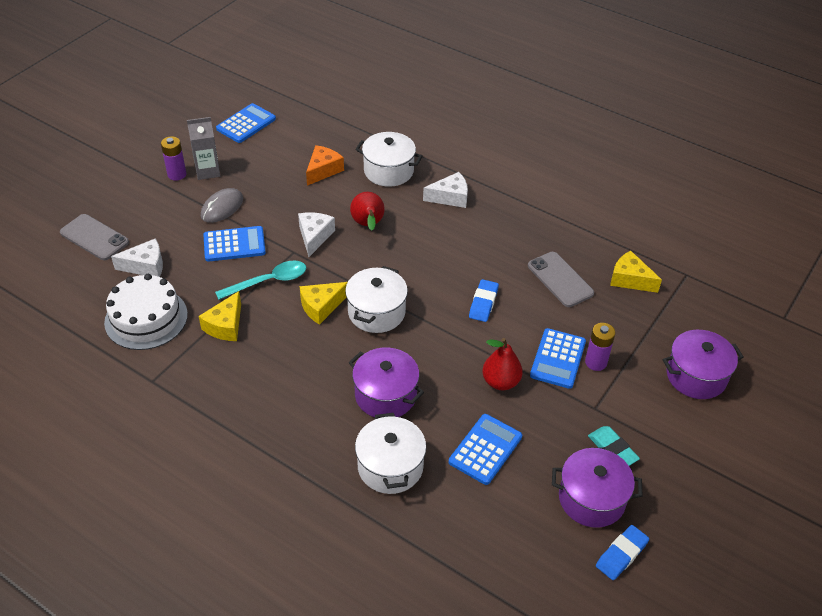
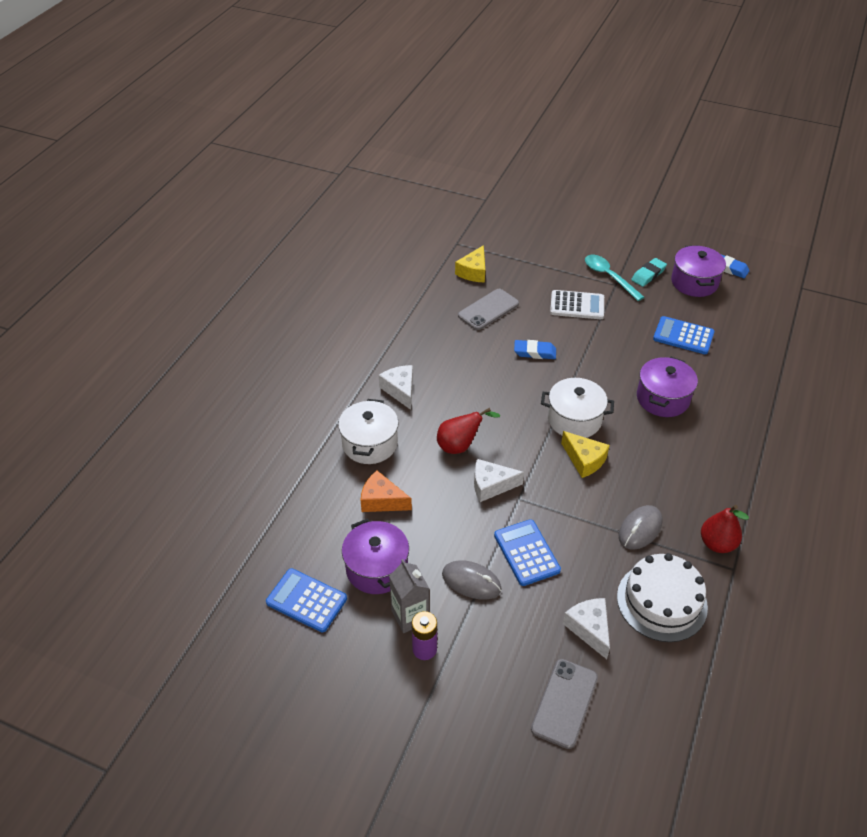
camera: 100 degrees left, 0 degrees up
yellow cheese [199,291,241,341] -> grey mouse [619,505,663,550]
turquoise spoon [215,261,306,300] -> turquoise spoon moved to [585,255,644,301]
white pot [355,413,426,494] -> none
red pear [482,338,523,390] -> red pear moved to [701,505,749,553]
blue calculator [530,328,586,389] -> white calculator [550,290,604,319]
purple battery [585,323,615,371] -> none
purple pot [663,330,744,399] -> purple pot moved to [342,518,409,594]

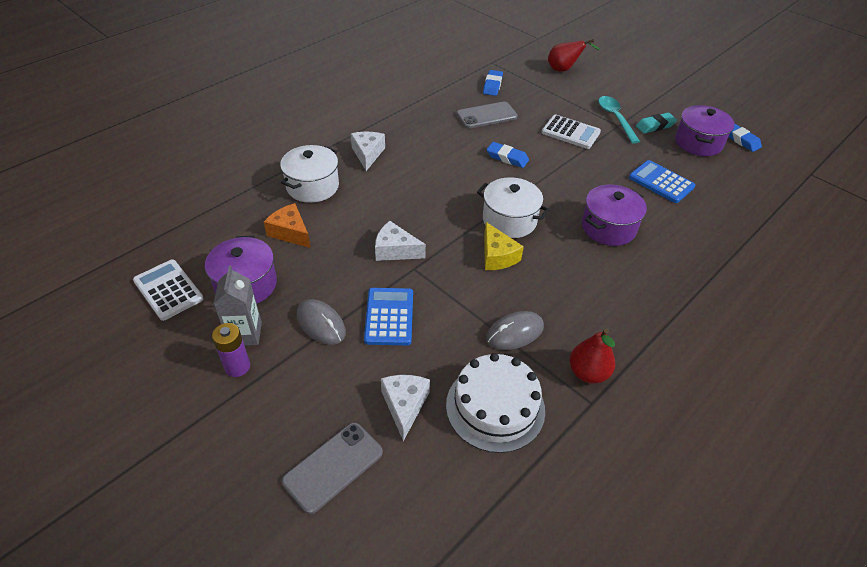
camera: 20 degrees right, 0 degrees up
blue calculator [266,568,347,633] -> white calculator [133,259,204,321]
red pear [437,408,501,454] -> red pear moved to [548,39,600,72]
yellow cheese [455,245,485,282] -> blue eraser [483,70,503,96]

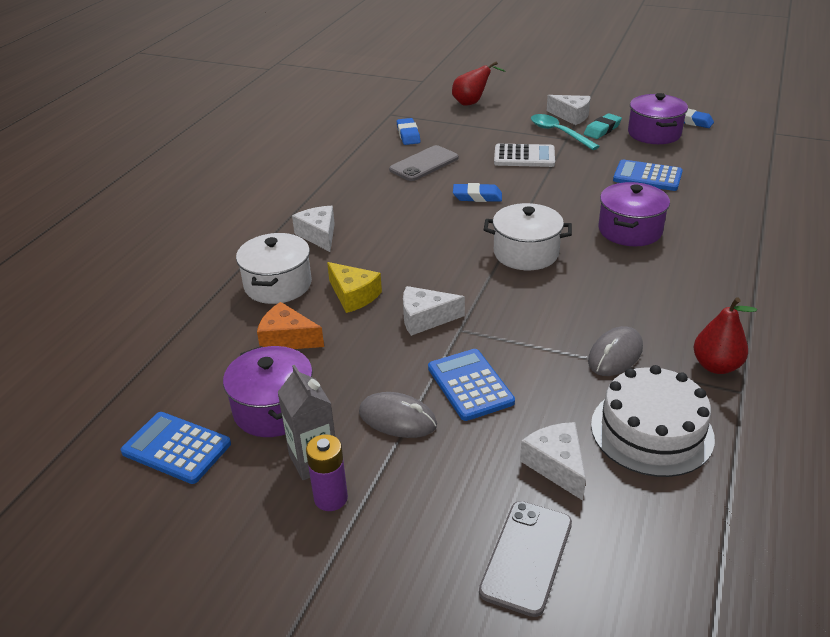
camera: 20 degrees left, 10 degrees down
white calculator [133,259,204,321] -> blue calculator [121,412,231,484]
yellow cheese [484,222,524,270] -> yellow cheese moved to [327,262,382,313]
none -> white cheese [547,95,591,125]

